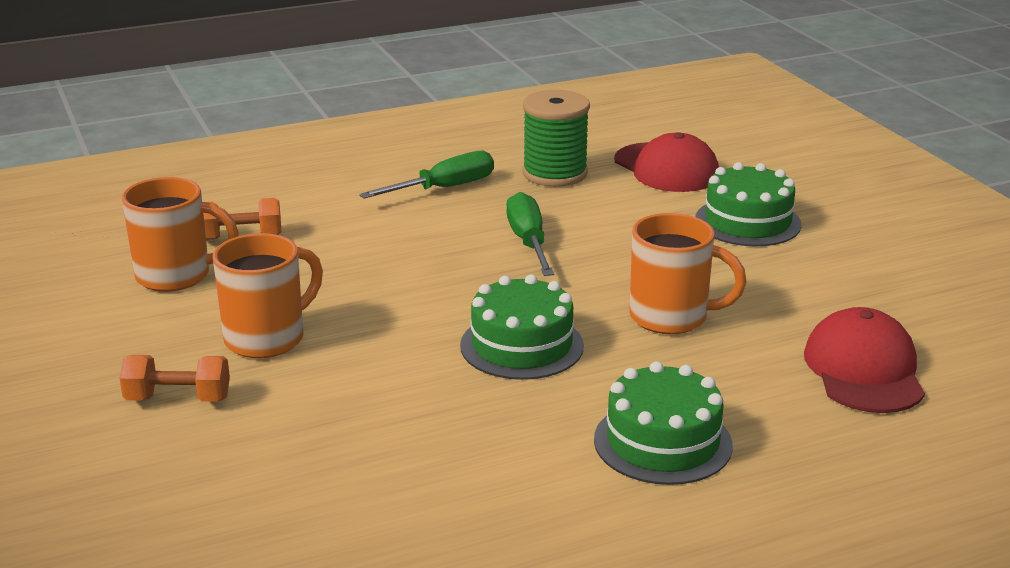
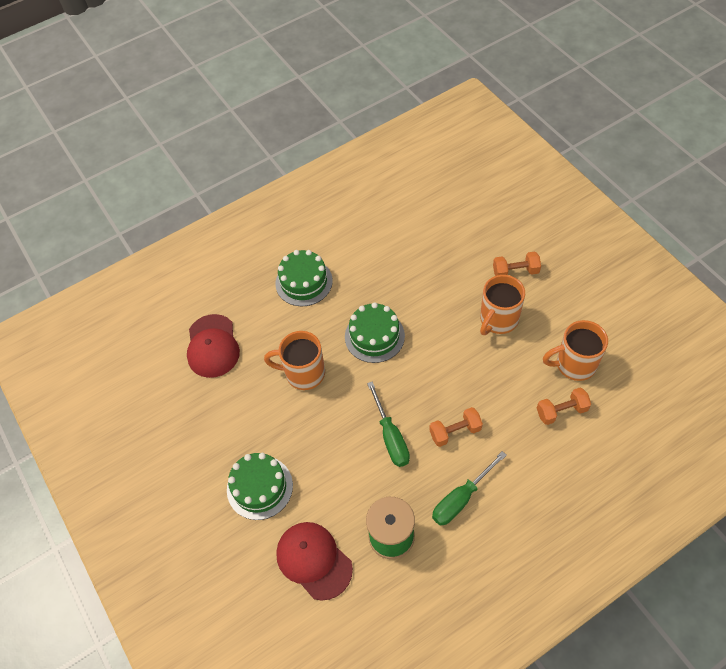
camera: 175 degrees right, 30 degrees up
none -> orange dumbbell [429,407,483,447]

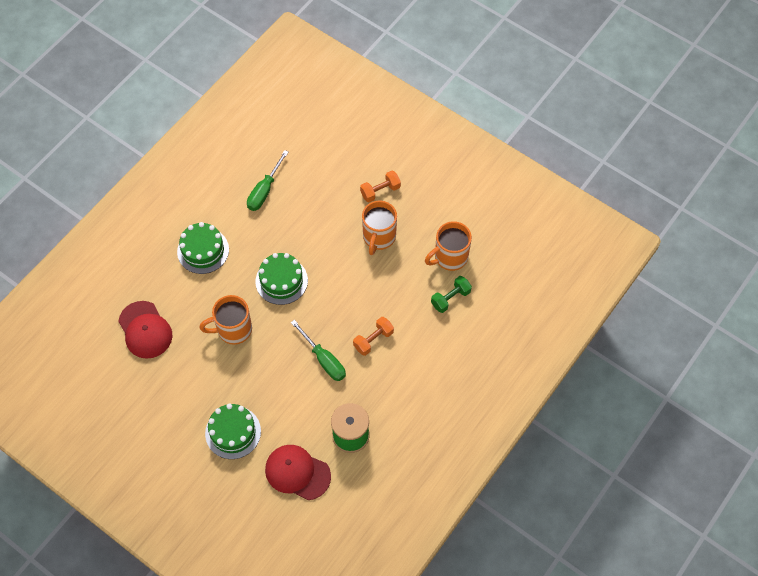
camera: 25 degrees left, 5 degrees up
green screwdriver [432,451,507,526] -> green screwdriver moved to [247,150,288,211]
orange dumbbell [537,387,591,425] -> green dumbbell [431,276,472,313]

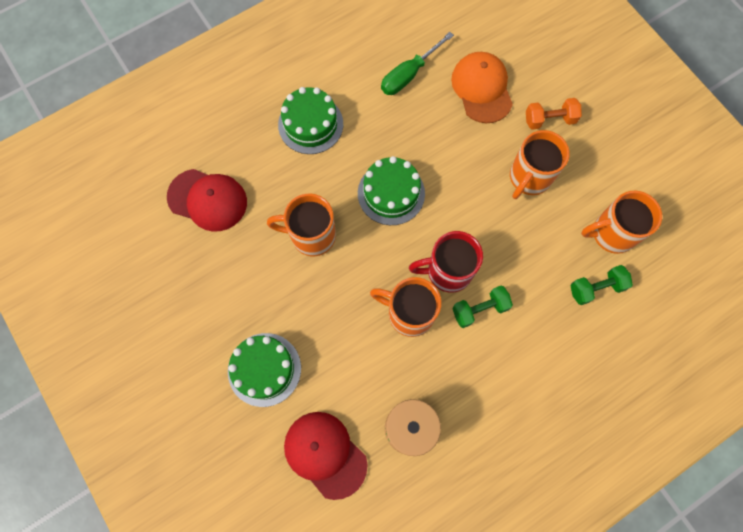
camera: 20 degrees right, 10 degrees up
red cap [118,301,172,359] -> red cap turned 60 degrees counterclockwise [167,169,247,232]
green screwdriver [291,320,346,381] -> orange mug [370,277,441,337]
orange dumbbell [353,317,394,356] -> green dumbbell [452,285,513,328]
none -> red mug [409,231,483,293]
none -> orange cap [451,52,513,123]

